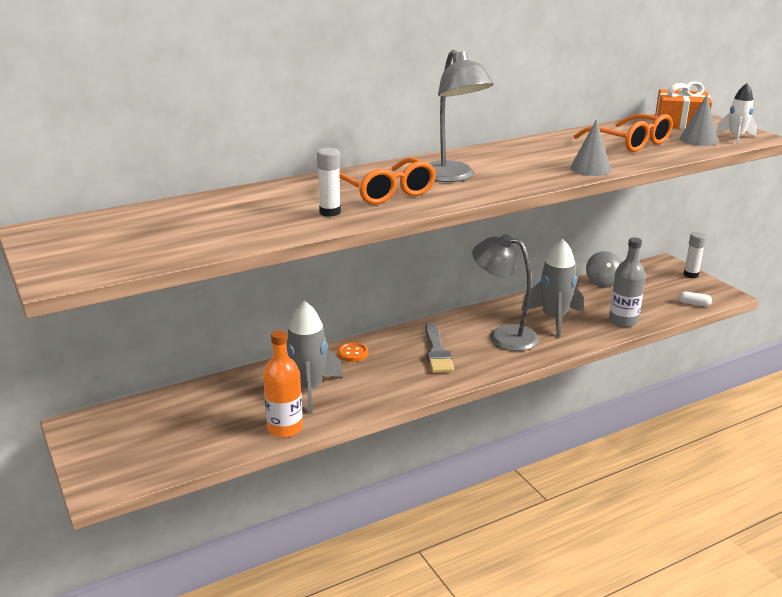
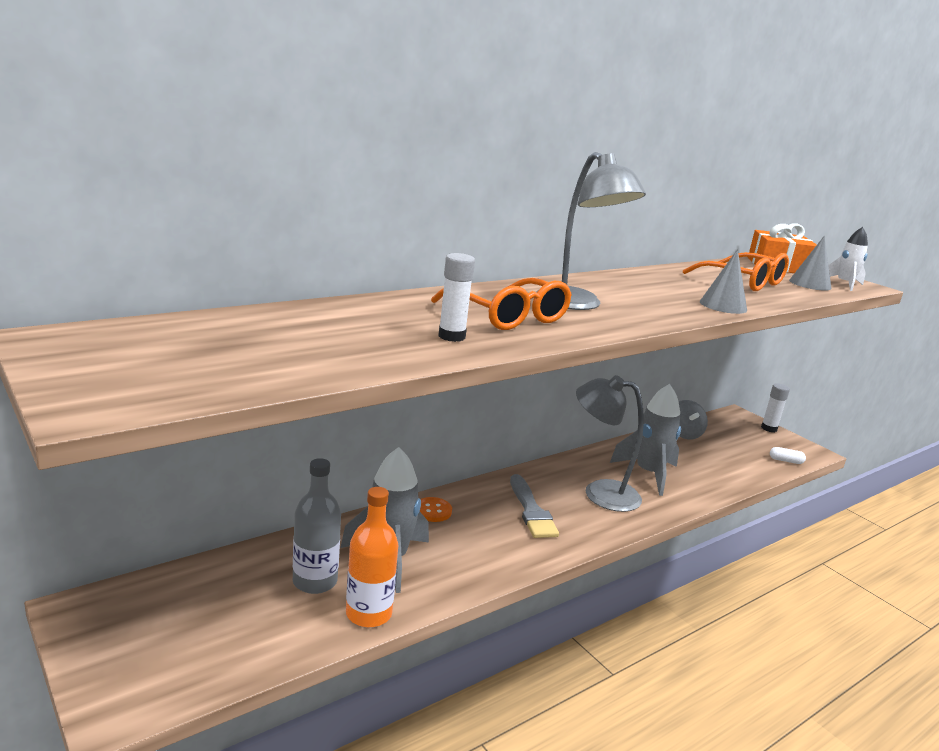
camera: 10 degrees left, 5 degrees down
grey bottle [609,237,646,327] -> grey bottle moved to [293,458,341,594]

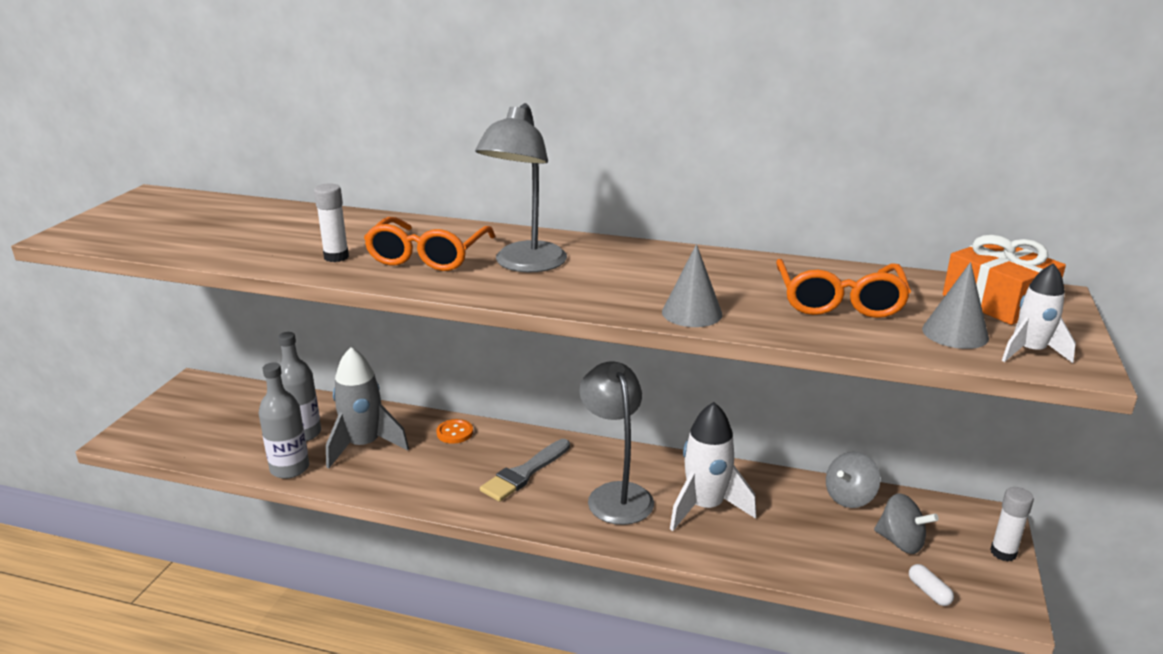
camera: 55 degrees right, 5 degrees up
orange bottle [346,487,398,628] -> grey bottle [259,362,309,479]
grey rocket [610,384,681,496] -> white rocket [670,402,756,531]
none -> grey spinning top [874,493,939,554]

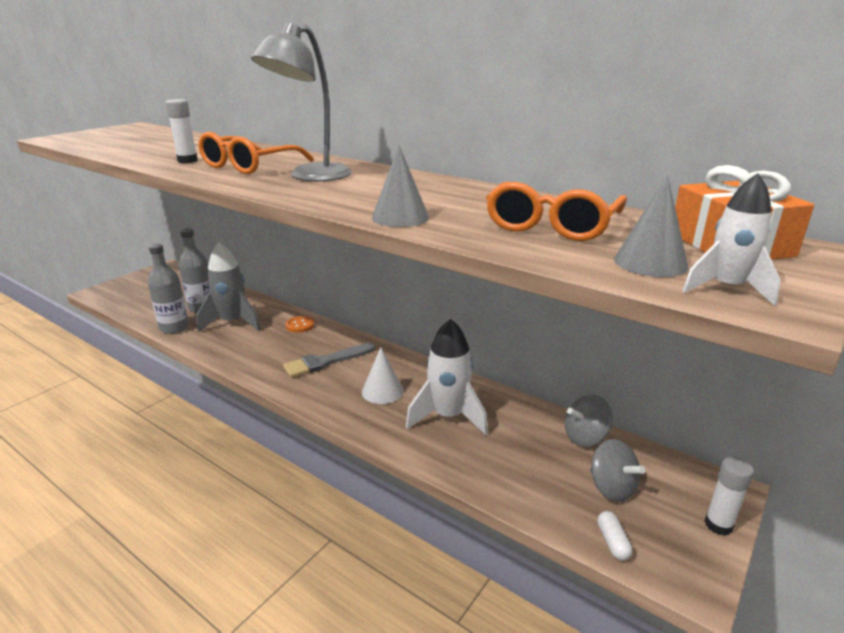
camera: 20 degrees right, 0 degrees up
grey lamp [579,361,654,525] -> white cone [362,347,404,404]

